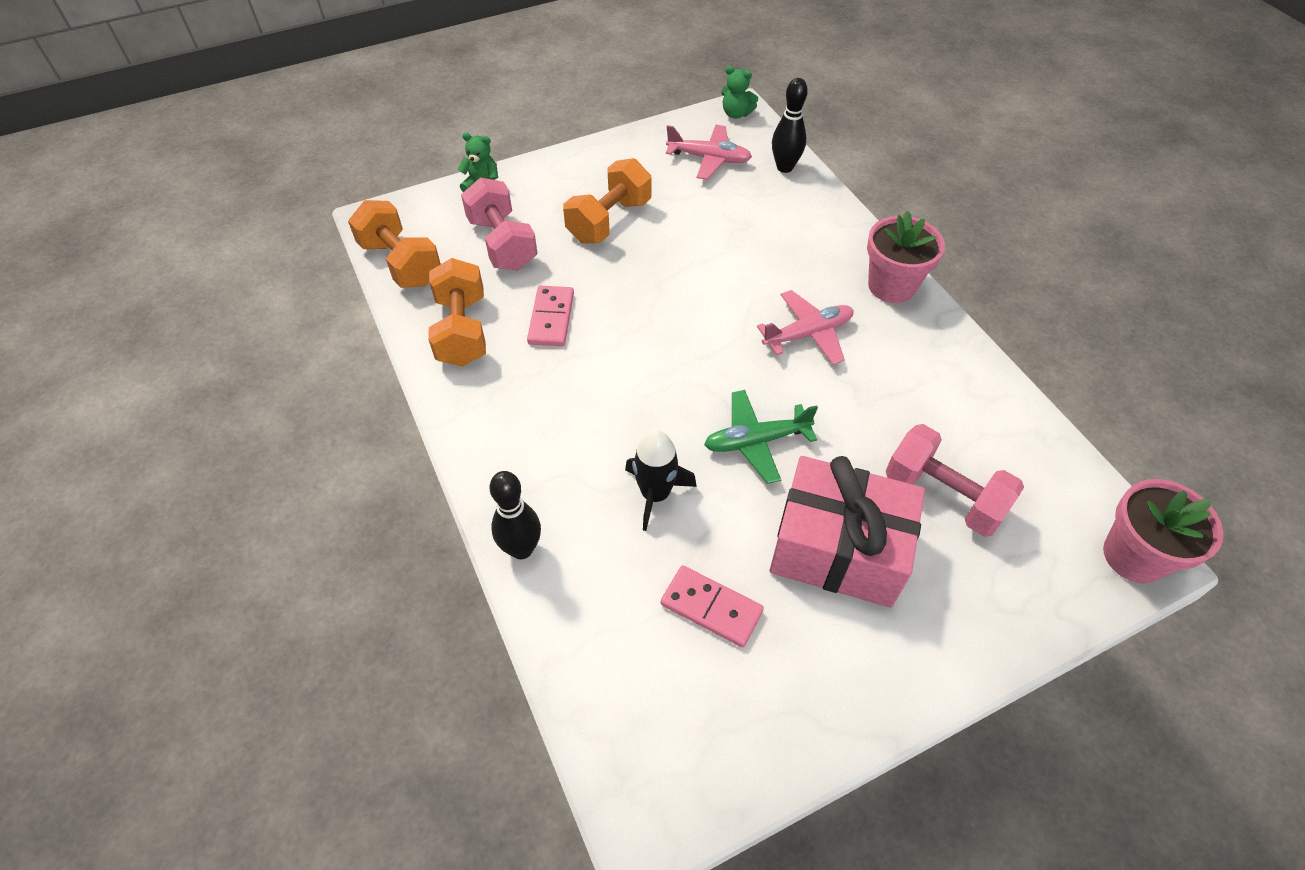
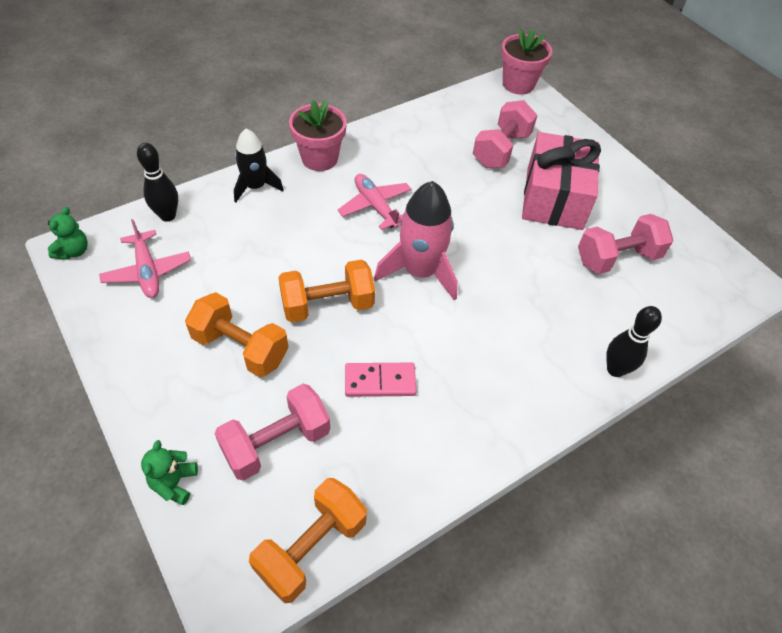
camera: 100 degrees left, 0 degrees up
orange dumbbell [429,258,486,367] -> orange dumbbell moved to [278,260,375,322]
black rocket [625,430,697,531] -> black rocket moved to [234,128,284,202]
pink domino [661,565,764,647] -> pink dumbbell [578,214,674,274]
pink plane [666,125,752,180] -> pink plane turned 150 degrees clockwise [99,219,191,298]
green plane [704,390,818,484] -> none
none -> pink rocket [374,181,458,301]

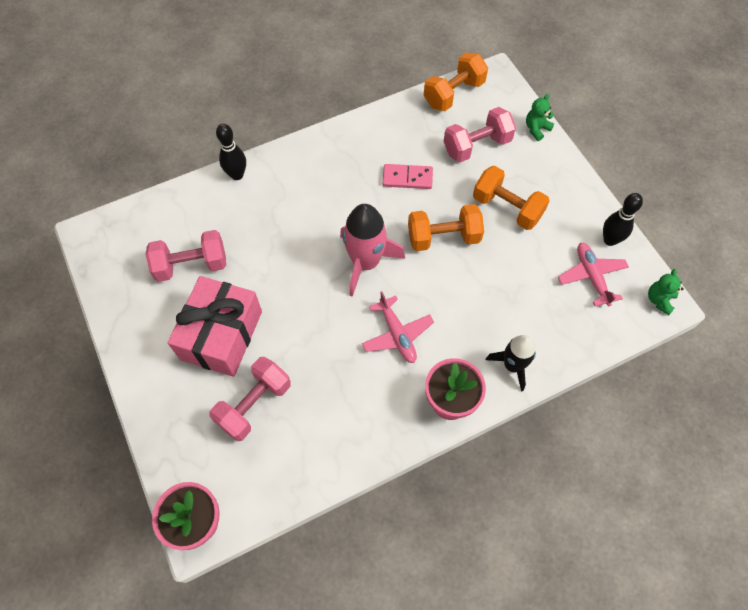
camera: 170 degrees left, 10 degrees up
black bowling pin [137,143,178,221] -> black bowling pin moved to [603,193,643,246]
green teddy bear [141,440,198,505] -> green teddy bear turned 150 degrees counterclockwise [526,94,554,141]

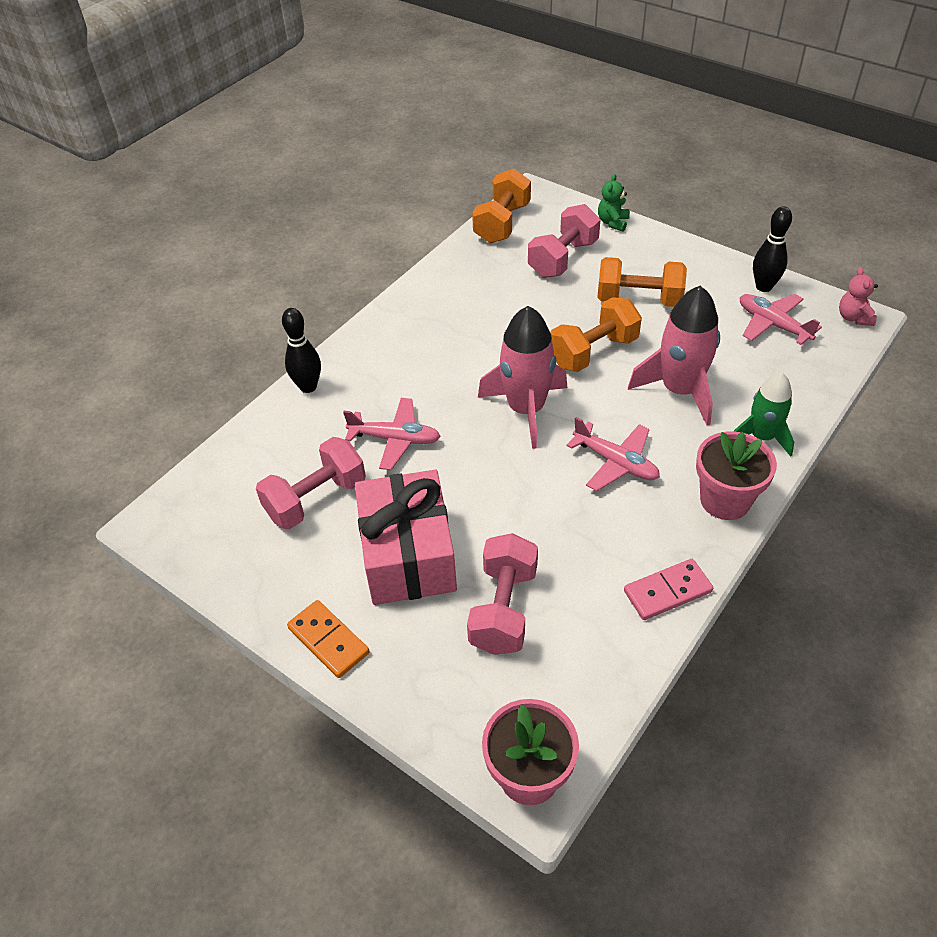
camera: 25 degrees left, 15 degrees down
pink domino [383,164,433,189] -> pink domino moved to [624,559,713,620]
black rocket [486,335,536,392] -> green rocket [734,372,794,457]
green teddy bear [648,269,683,315] -> pink teddy bear [839,267,878,326]
none -> orange domino [287,600,370,678]
none -> pink plane [343,398,441,470]
none -> pink rocket [628,286,720,425]

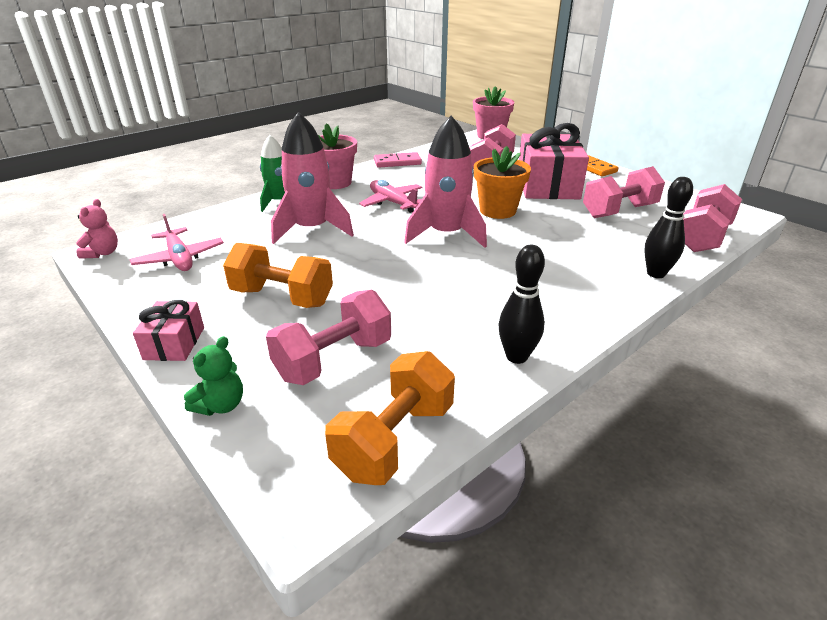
camera: 170 degrees left, 15 degrees down
pink plane [343,398,441,470] -> none
orange dumbbell [550,297,642,372] -> none
black bowling pin [753,206,792,292] -> black bowling pin moved to [498,245,545,364]
none -> pink gift [133,300,204,361]
none -> orange flower pot [474,146,531,219]
none -> pink dumbbell [683,184,742,252]

